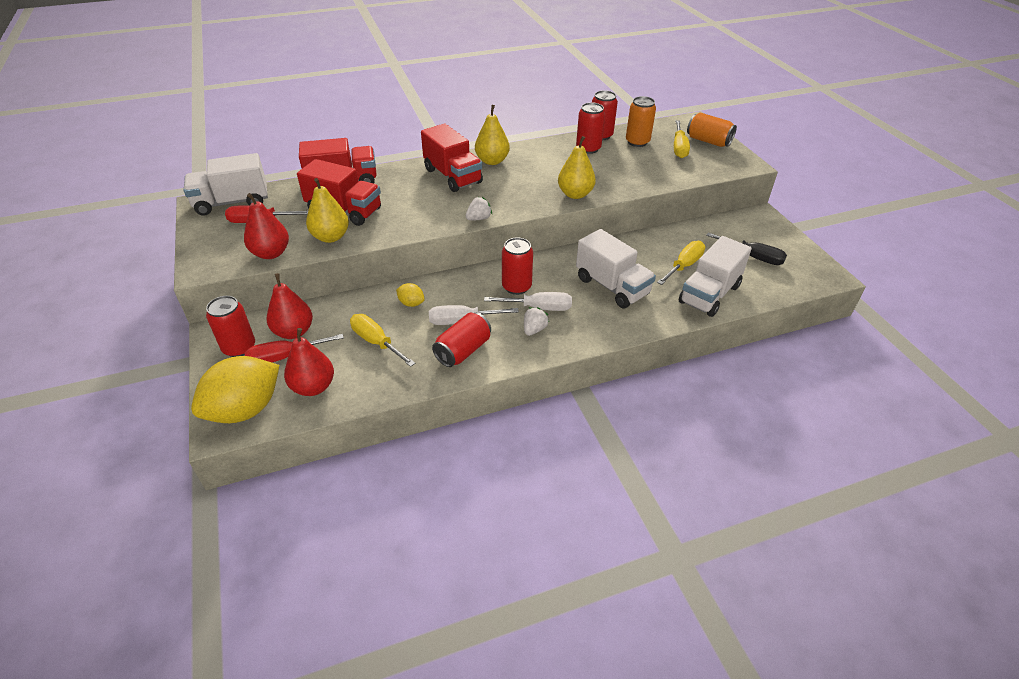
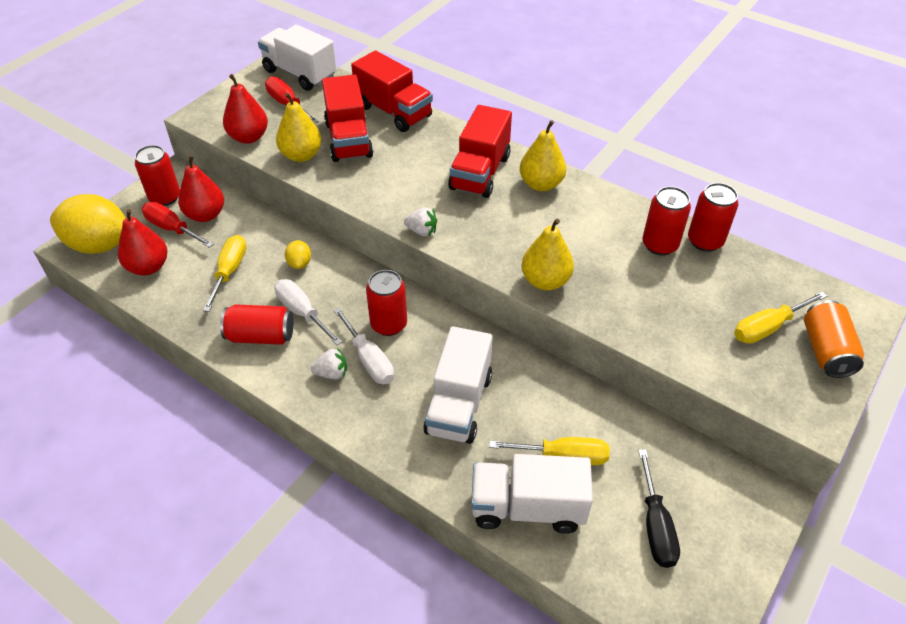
camera: 55 degrees right, 5 degrees up
orange can [626,96,656,147] -> none

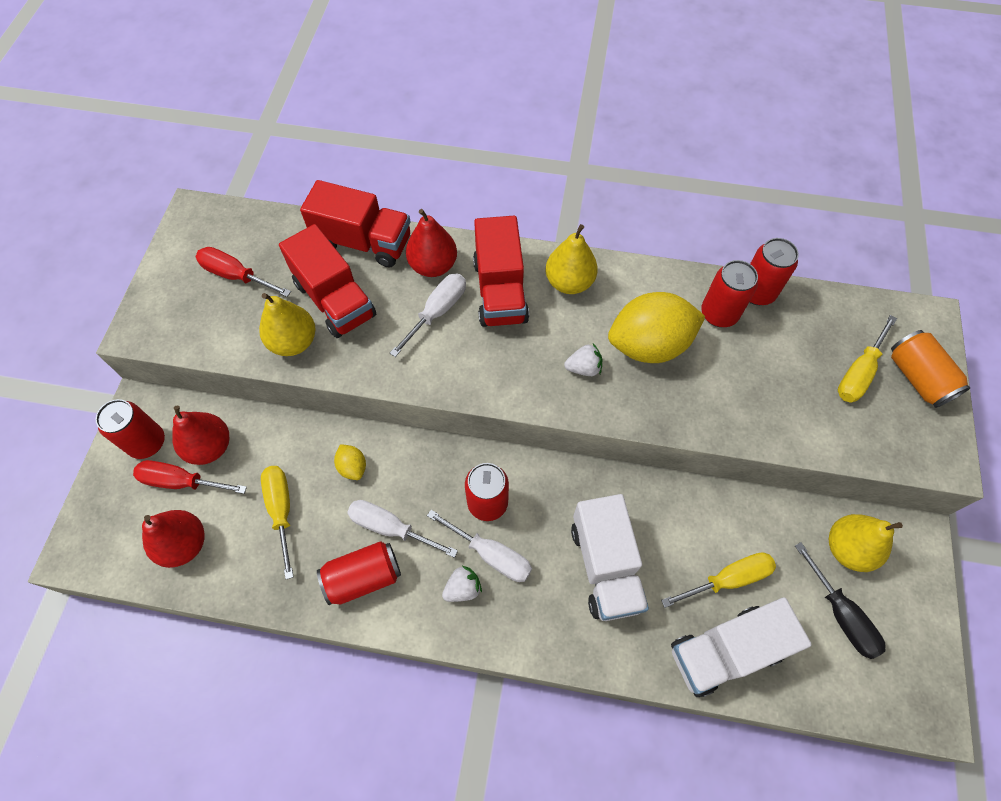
camera: 25 degrees left, 15 degrees up
yellow lemon [50,194,126,254] -> yellow lemon moved to [608,292,706,363]
red pear [223,74,268,144] -> red pear moved to [406,209,457,277]
white truck [258,25,337,91] -> none
white strawberry [404,207,437,236] -> white strawberry moved to [564,343,602,376]
yellow pear [521,219,574,291] -> yellow pear moved to [829,514,903,572]
none -> white screwdriver [390,273,466,357]

